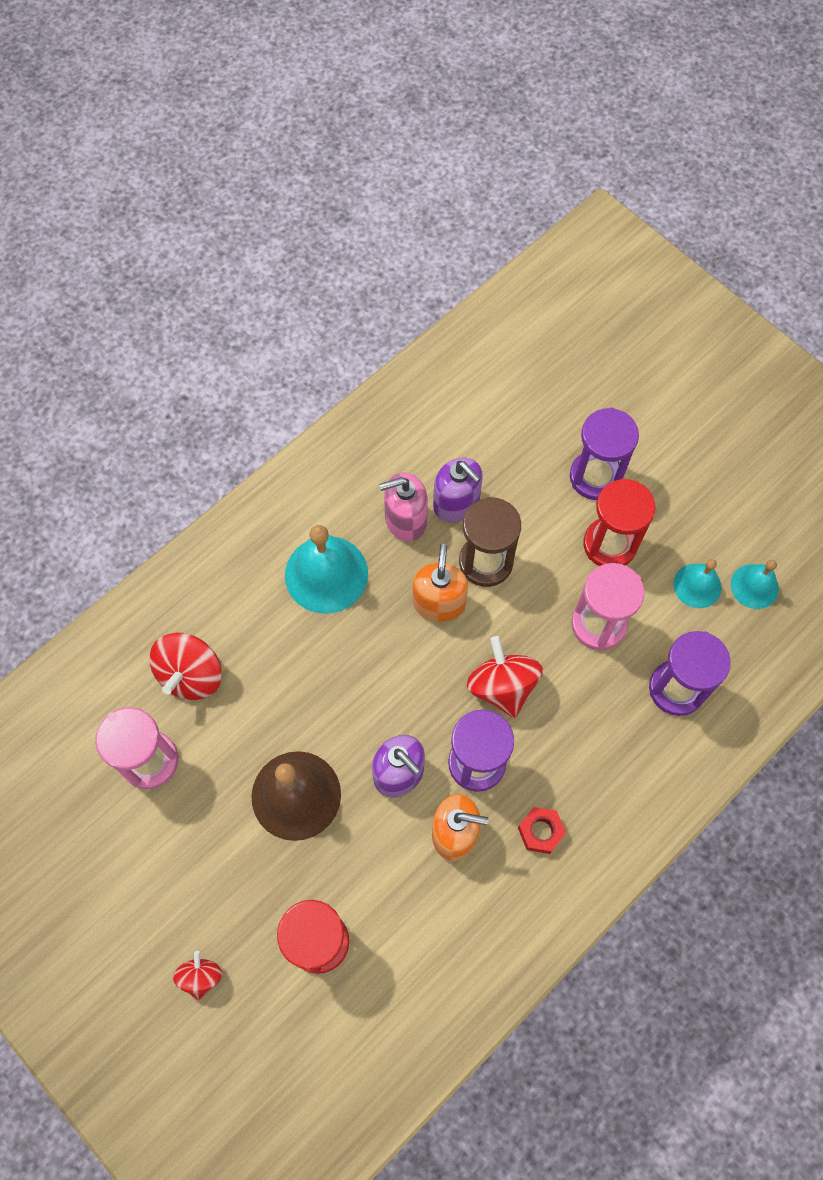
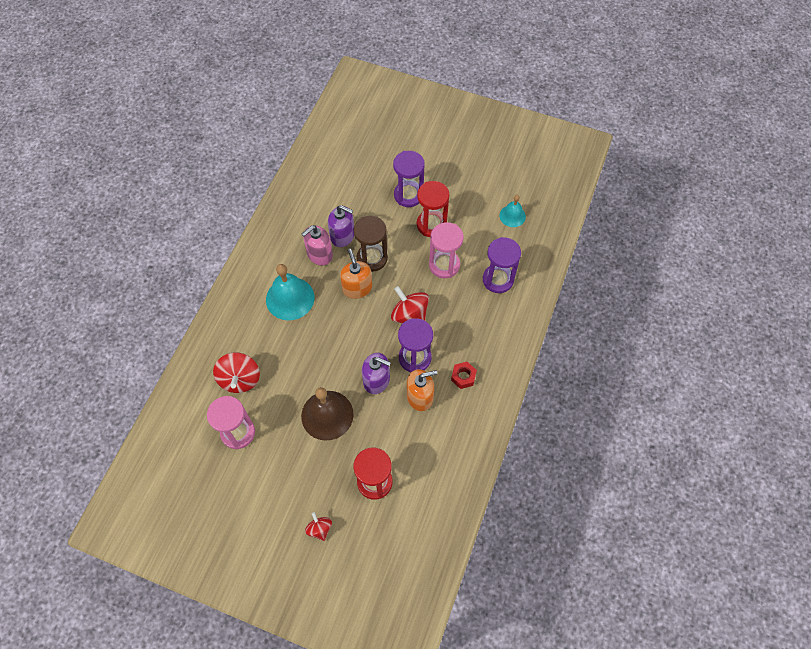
camera: 25 degrees left, 5 degrees down
turquoise bell [673,559,722,608] -> none

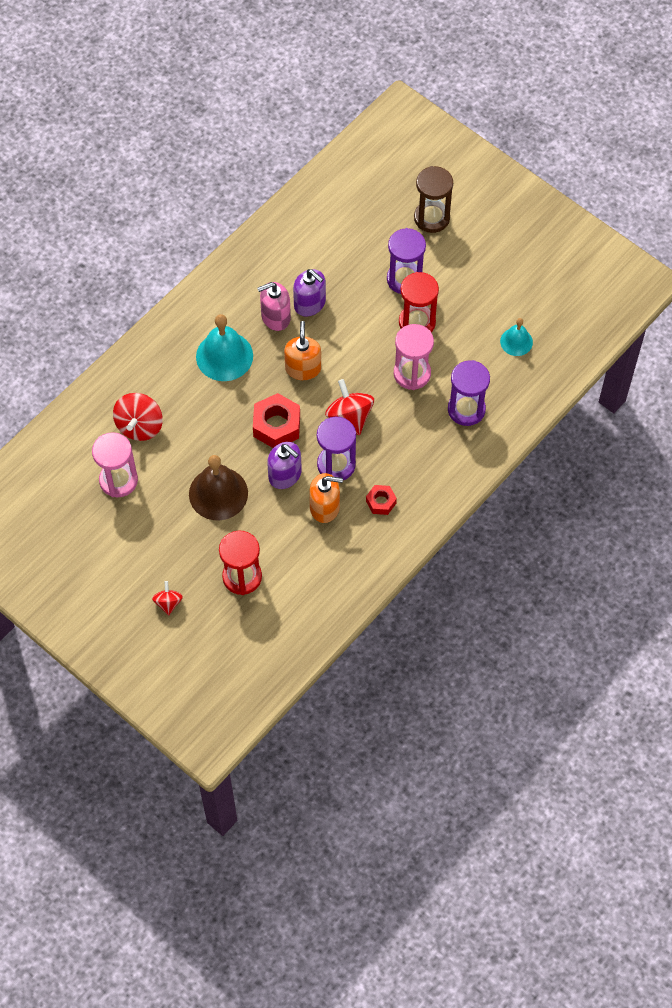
camera: 20 degrees right, 0 degrees up
brown hourglass [354,216,388,272] -> brown hourglass moved to [414,166,453,233]
none -> red nut [253,393,300,448]

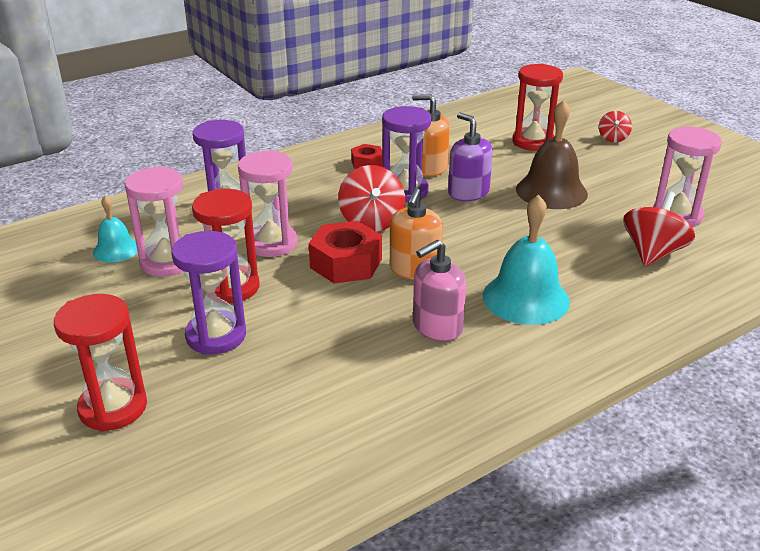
camera: 165 degrees left, 30 degrees down
red nut [253,393,300,448] -> red nut moved to [309,221,382,283]
pink soap dispenser [257,282,291,331] -> pink soap dispenser turned 150 degrees clockwise [413,240,466,342]
purple soap dispenser [293,269,326,317] -> none
brown hourglass [414,166,453,233] -> red hourglass [54,294,147,432]
none -> pink hourglass [124,167,183,277]

